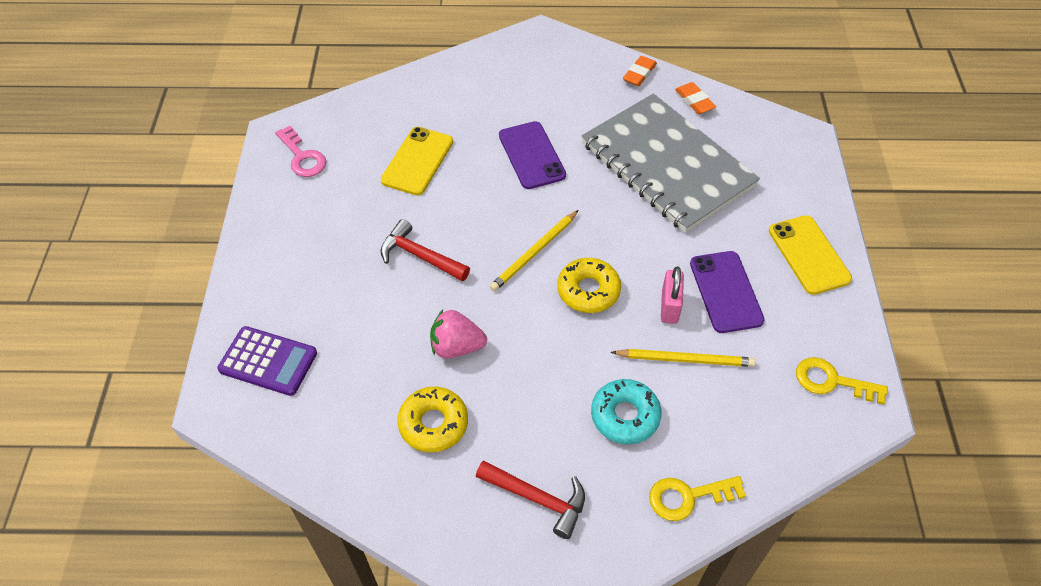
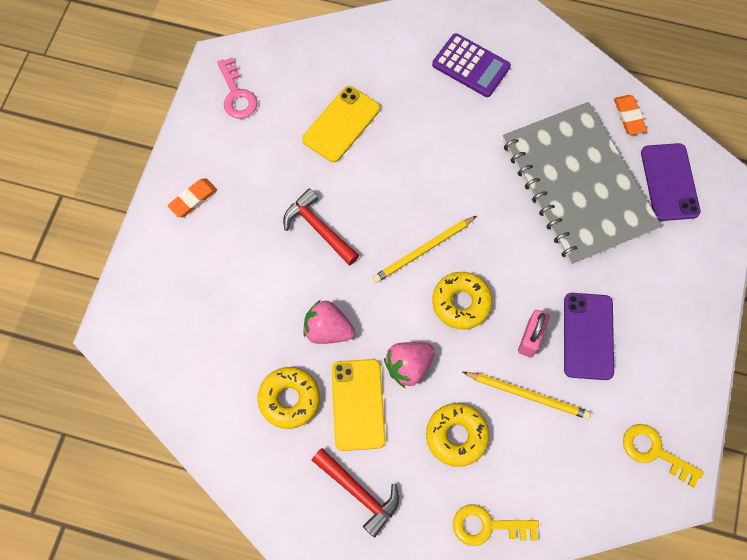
camera: 15 degrees right, 15 degrees up
purple calculator [217,326,317,396] -> purple calculator moved to [432,33,511,97]
purple phone [499,121,566,189] -> purple phone moved to [641,143,700,221]
turquoise donut [591,379,662,444] -> yellow donut [426,403,489,467]
orange eraser [623,56,657,86] -> orange eraser moved to [167,179,217,217]
yellow phone [769,215,852,295] -> yellow phone moved to [331,359,386,451]
none -> pink strawberry [384,342,435,388]

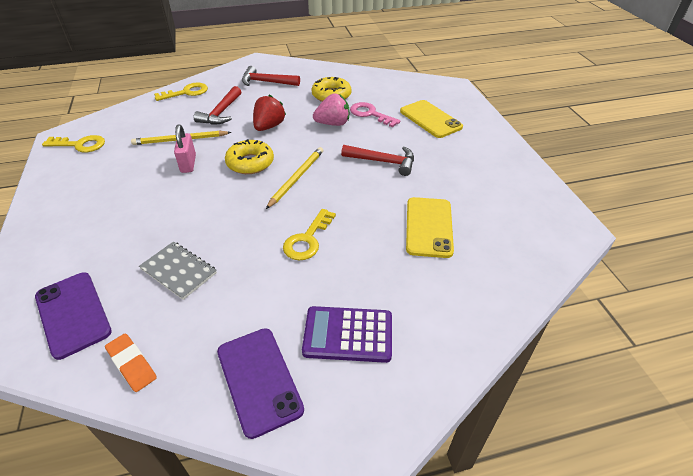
camera: 150 degrees right, 25 degrees down
orange eraser [167,179,217,217] -> none
pink key [217,57,257,119] -> pink key moved to [350,102,401,127]
yellow phone [331,359,386,451] -> yellow phone moved to [400,100,463,138]
pink strawberry [384,342,435,388] -> red strawberry [253,95,286,131]
yellow donut [426,403,489,467] -> red hammer [194,86,241,125]
grey notebook [503,102,661,265] -> grey notebook [139,241,217,300], size x0.41
purple phone [564,293,614,380] -> purple phone moved to [217,328,304,439]
none -> yellow key [283,209,336,260]

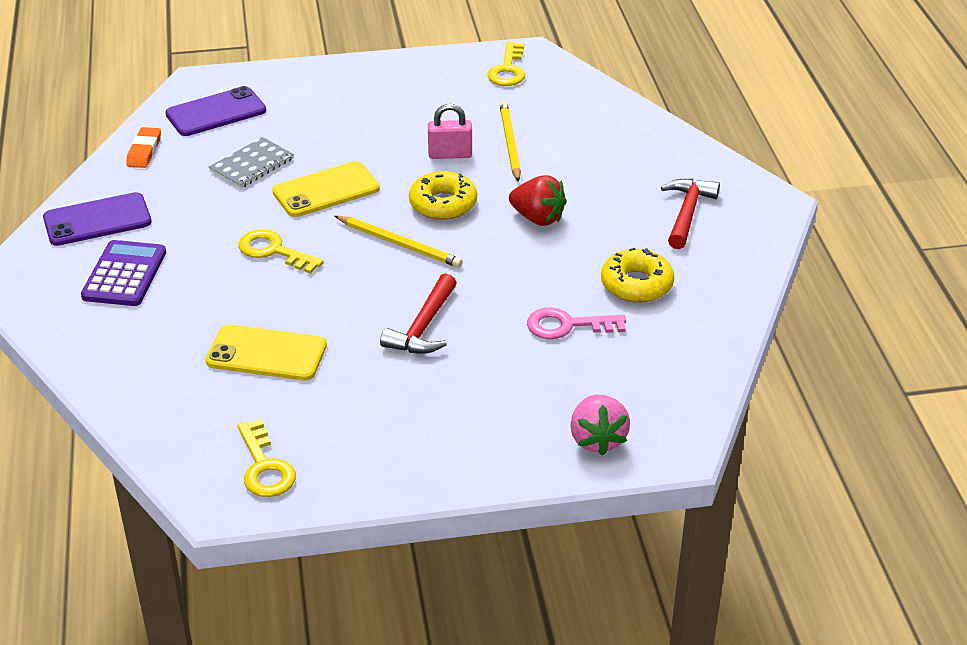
camera: 95 degrees right, 5 degrees down
orange eraser [105,334,157,392] -> orange eraser turned 45 degrees counterclockwise [126,127,161,168]
yellow key [154,82,208,101] -> yellow key moved to [238,419,296,497]
red hammer [194,86,241,125] -> none
pink strawberry [313,94,349,126] -> pink strawberry moved to [570,394,630,456]
pink key [350,102,401,127] -> pink key turned 135 degrees counterclockwise [527,307,626,339]
yellow phone [400,100,463,138] -> yellow phone moved to [272,161,380,217]

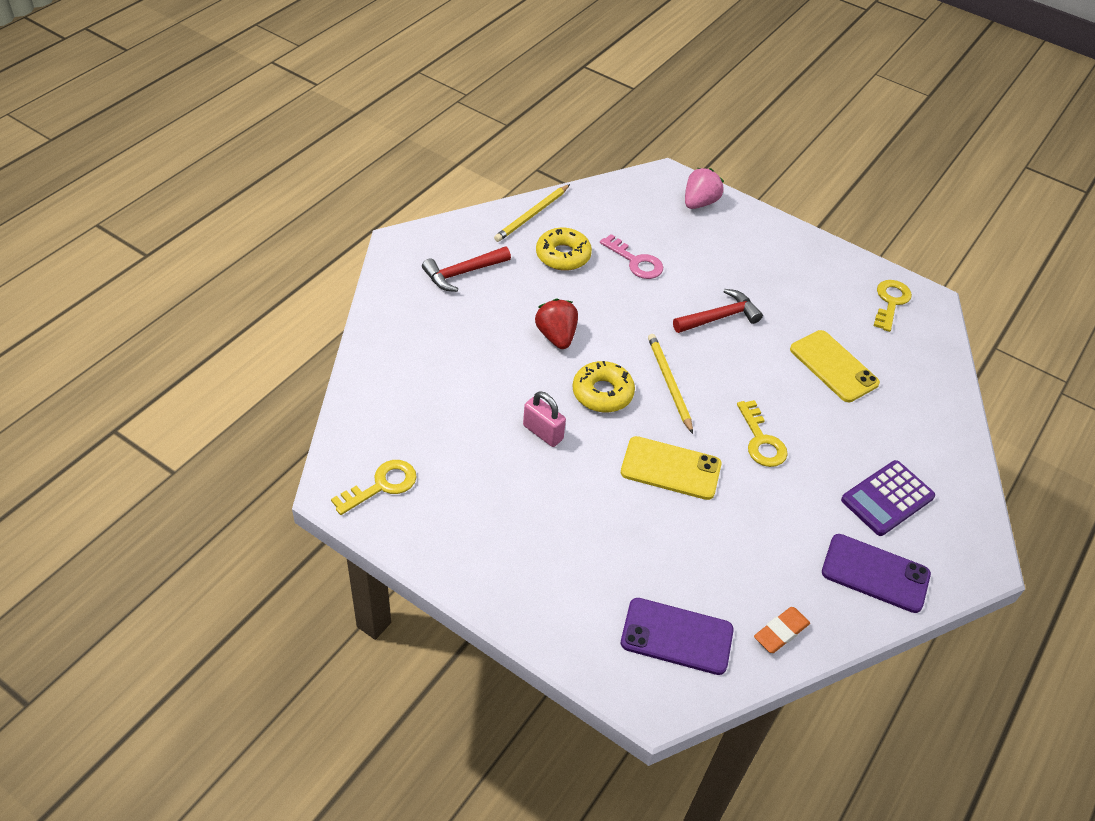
camera: 140 degrees left, 10 degrees up
grey notebook [209,137,294,189] -> none
yellow pencil [500,101,521,182] -> yellow pencil moved to [494,184,570,242]

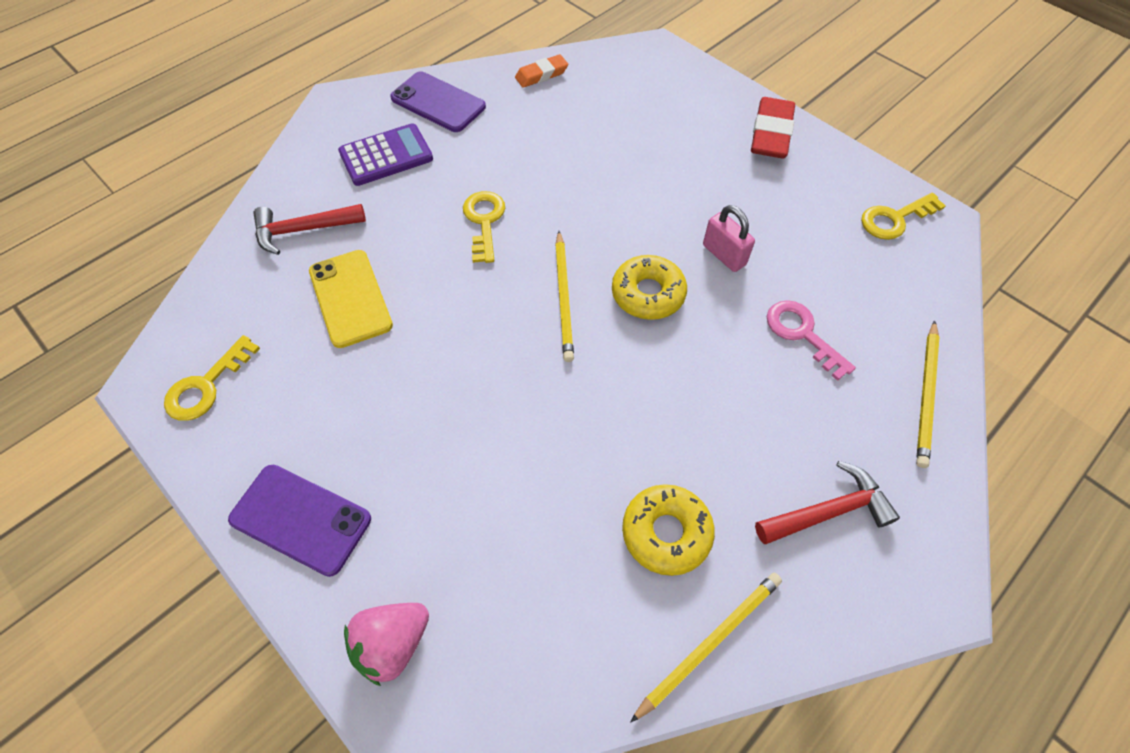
camera: 165 degrees left, 10 degrees up
red strawberry [535,298,578,349] -> none
pink key [600,234,663,279] -> pink key moved to [767,300,856,381]
yellow phone [621,436,721,500] -> none
purple phone [621,598,734,675] -> purple phone moved to [228,465,371,577]
red hammer [673,289,763,333] -> red hammer moved to [254,204,366,255]
none -> red eraser [751,97,795,158]
none -> yellow pencil [916,320,940,468]

